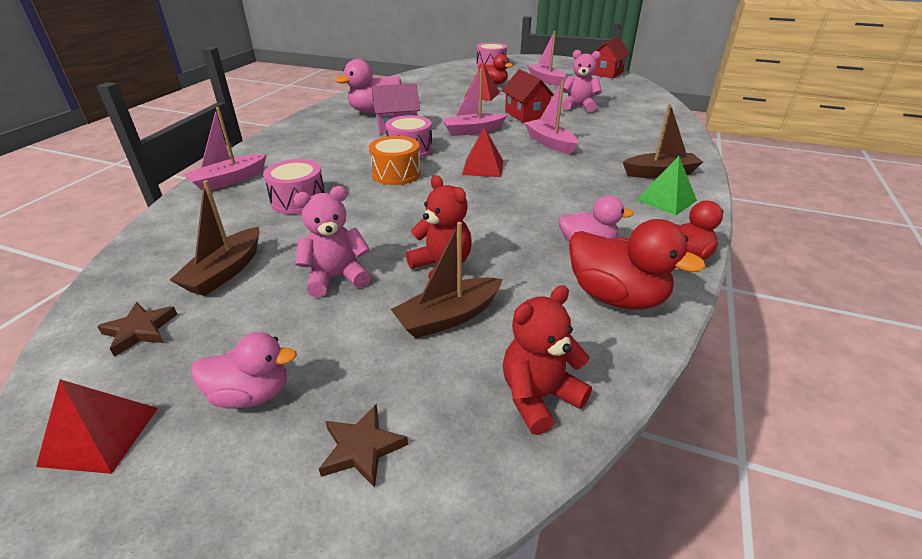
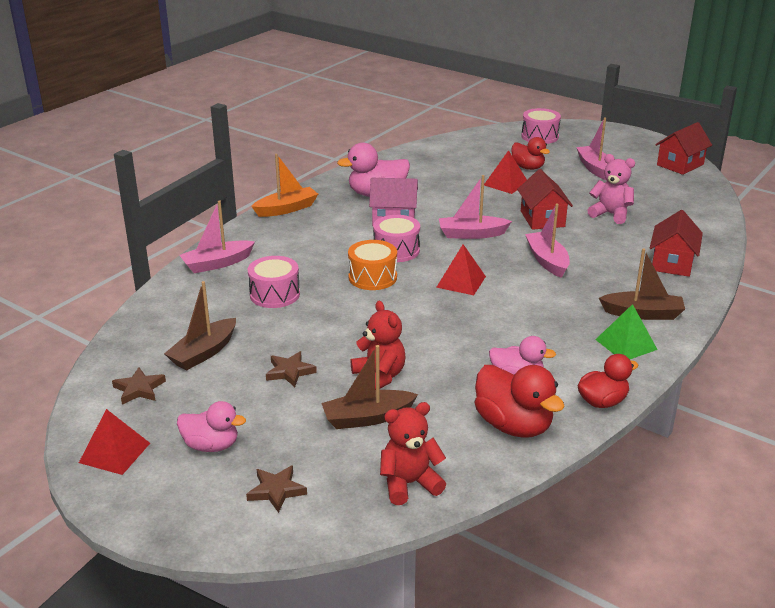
camera: 15 degrees right, 5 degrees down
pink teddy bear [294,186,371,297] -> brown star [266,351,317,387]
none -> orange boat [251,154,318,217]
none -> red house [650,210,703,277]

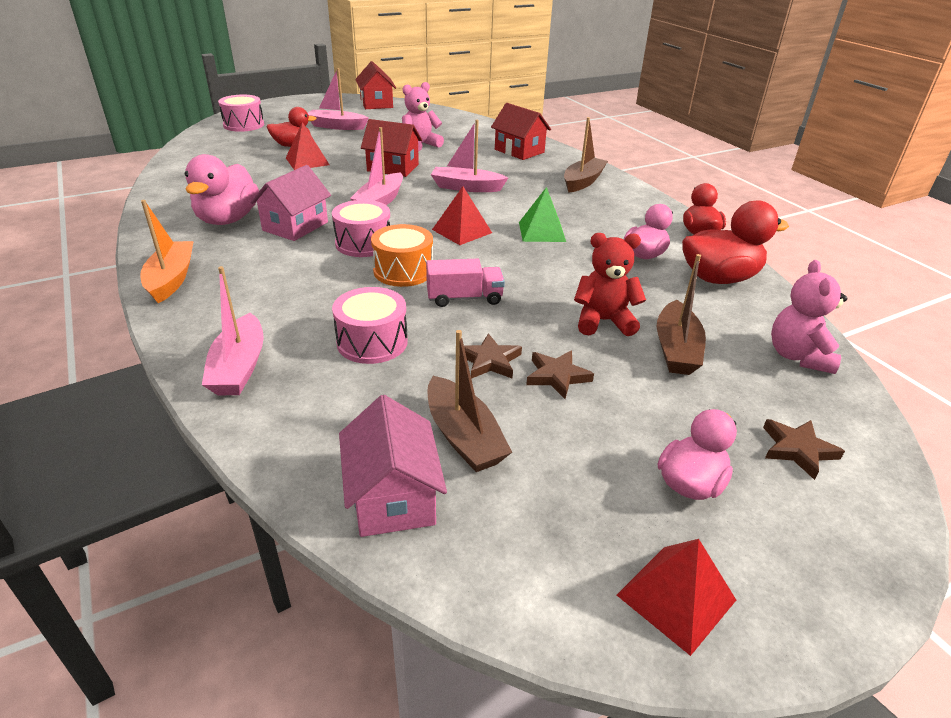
camera: 65 degrees left, 5 degrees up
brown star [112,367,166,405] -> brown star moved to [464,333,522,379]
red teddy bear [380,402,446,505] -> pink teddy bear [771,260,847,374]
green pyramid [595,304,658,359] -> green pyramid moved to [519,187,566,242]
none -> pink house [339,395,447,537]
none -> pink truck [426,259,505,307]

